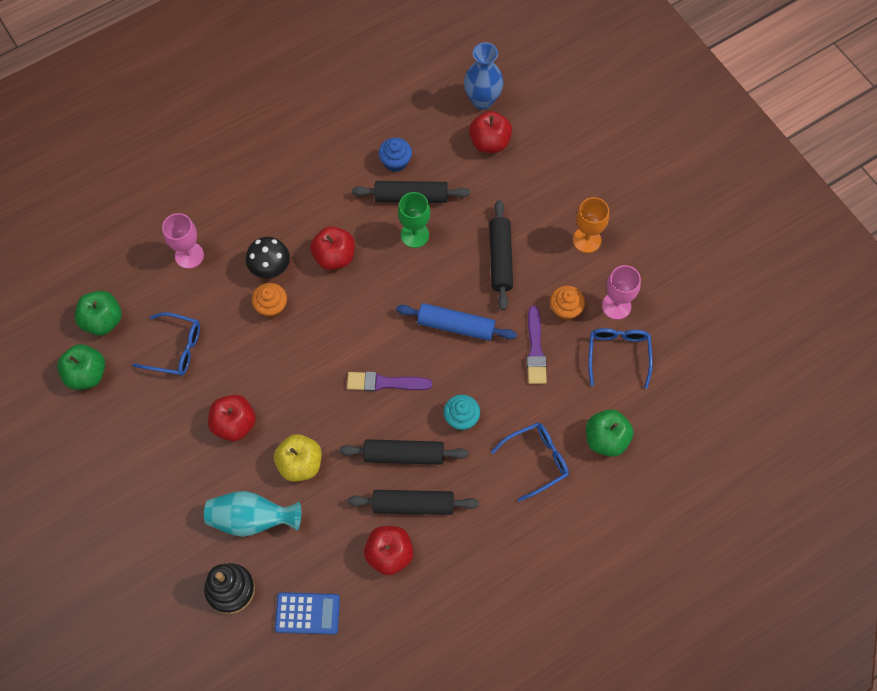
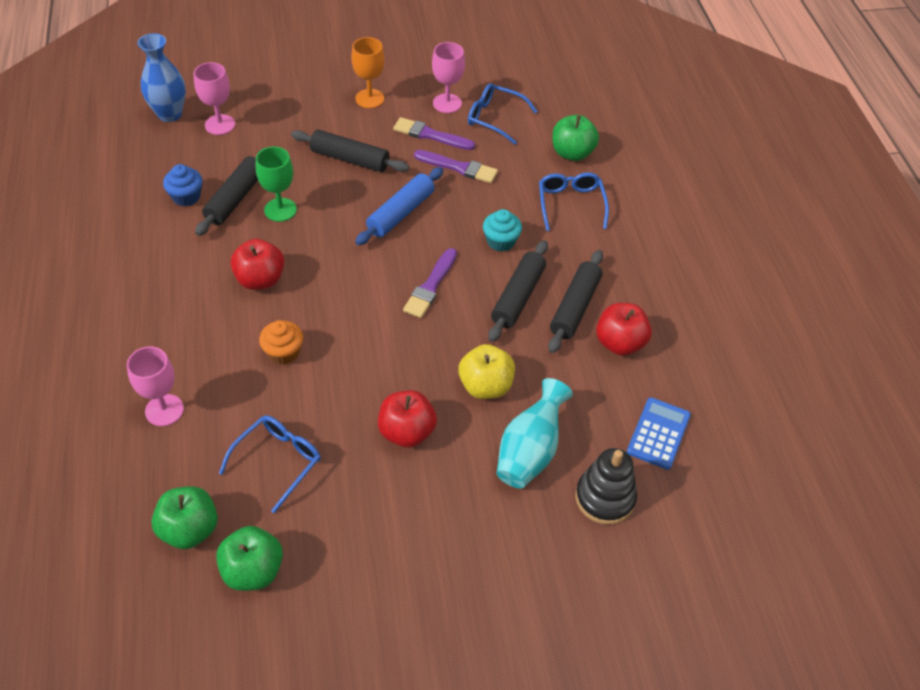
camera: 70 degrees left, 15 degrees down
black mushroom [246,237,290,279] -> none
red apple [469,111,512,153] -> pink goblet [194,62,235,135]
orange cupcake [550,286,585,321] -> purple brush [393,117,475,150]

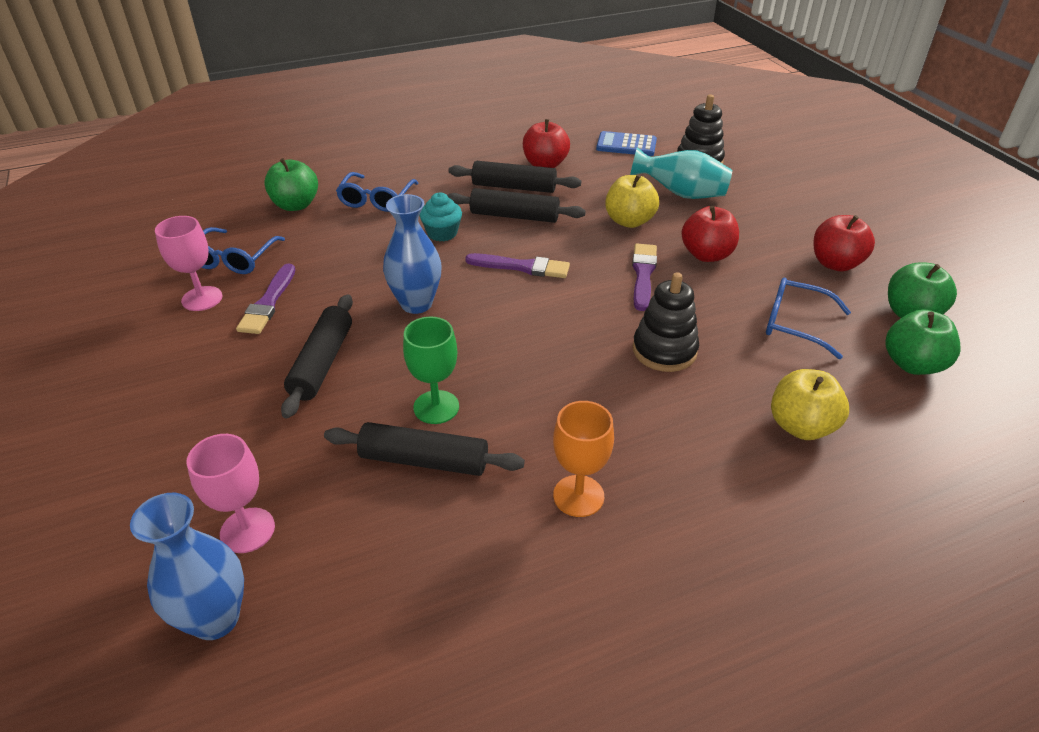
camera: 100 degrees left, 10 degrees down
pink goblet [127,346,184,426] -> yellow apple [771,369,849,440]
blue cupcake [163,164,202,206] -> none
red apple [231,239,284,290] -> red apple moved to [814,215,875,271]
orange cupcake [259,320,303,365] -> black stacking toy [633,272,699,372]
orange goblet [351,37,385,108] -> orange goblet moved to [553,401,614,517]
blue rolling pin [355,167,443,245] -> blue vase [383,194,442,314]
purple brush [414,150,498,183] -> purple brush moved to [632,243,657,311]
blue glasses [539,172,609,231] -> blue glasses turned 60 degrees counterclockwise [336,172,418,212]

